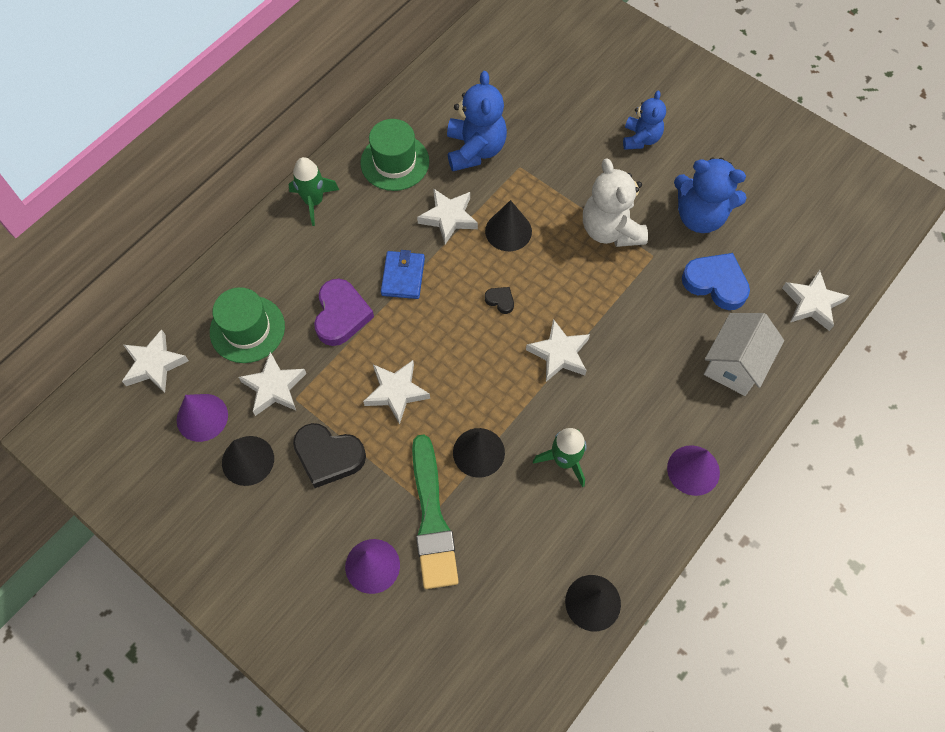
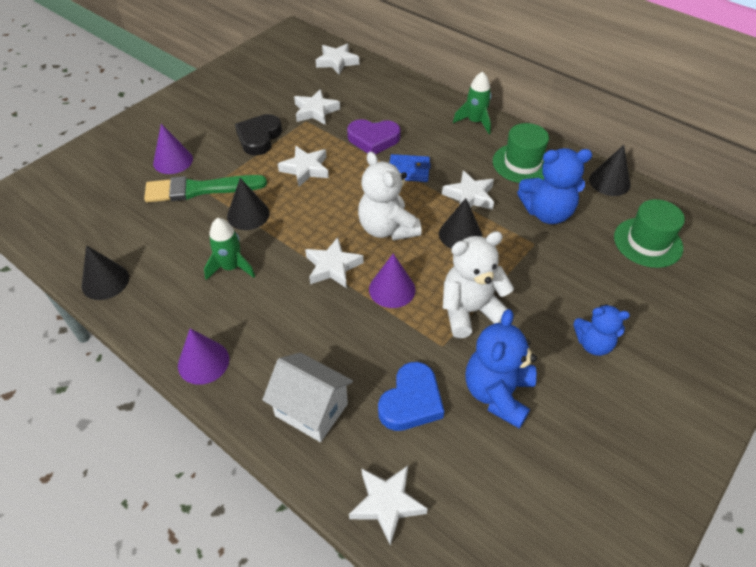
camera: 90 degrees right, 15 degrees down
purple cone [177,394,228,442] -> purple cone moved to [369,253,416,308]
green hat [210,287,285,363] -> green hat moved to [614,199,685,268]
black cone [222,436,274,486] -> black cone moved to [589,145,631,196]
black heart [485,287,514,314] -> white teddy bear [358,151,422,241]

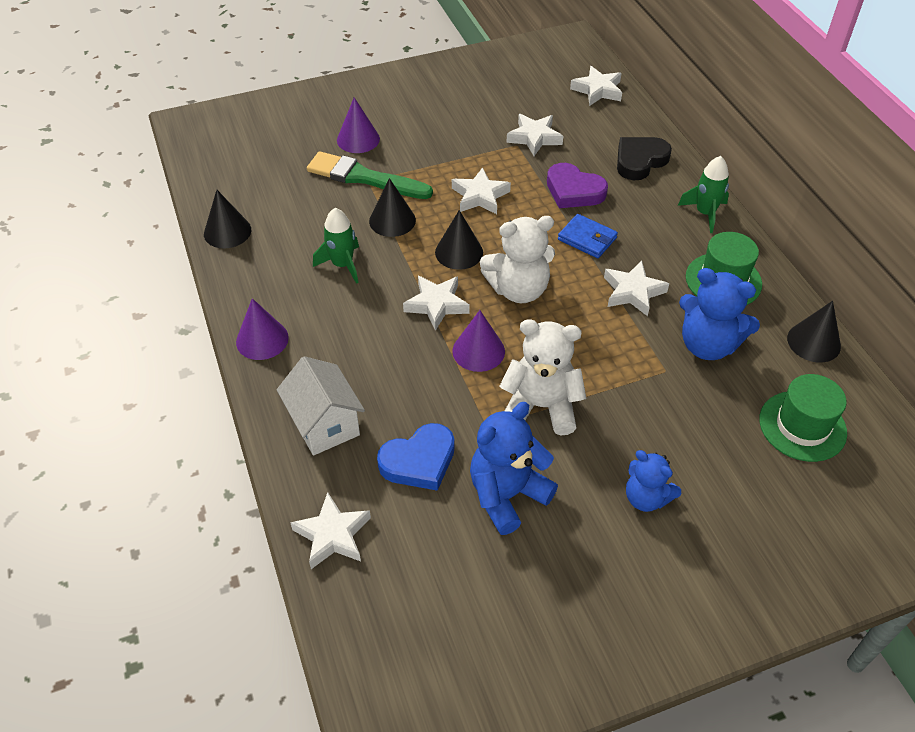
camera: 30 degrees right, 0 degrees up
black heart [235,114,282,156] -> black heart moved to [617,137,672,180]
white teddy bear [358,151,422,241] -> white teddy bear turned 105 degrees counterclockwise [480,216,555,303]
black cone [439,198,482,249] -> black cone moved to [435,210,483,270]

